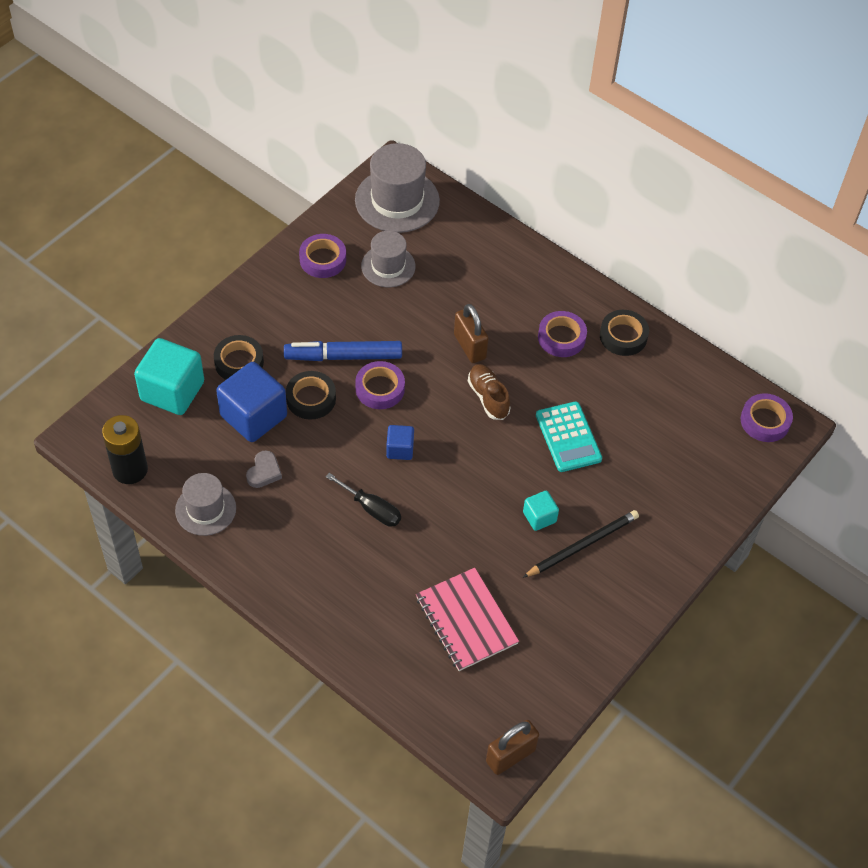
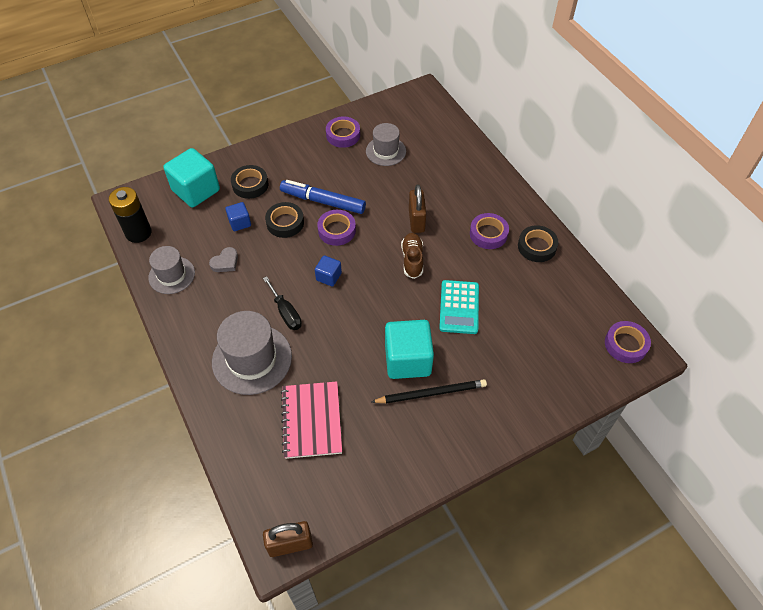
camera: 25 degrees right, 0 degrees up
blue cube [216,362,287,442] -> blue cube [225,202,251,231], size x0.51
grey hat [355,143,440,233] -> grey hat moved to [212,311,292,395]
turquoise cube [523,491,559,531] -> turquoise cube [385,320,434,379], size x1.98

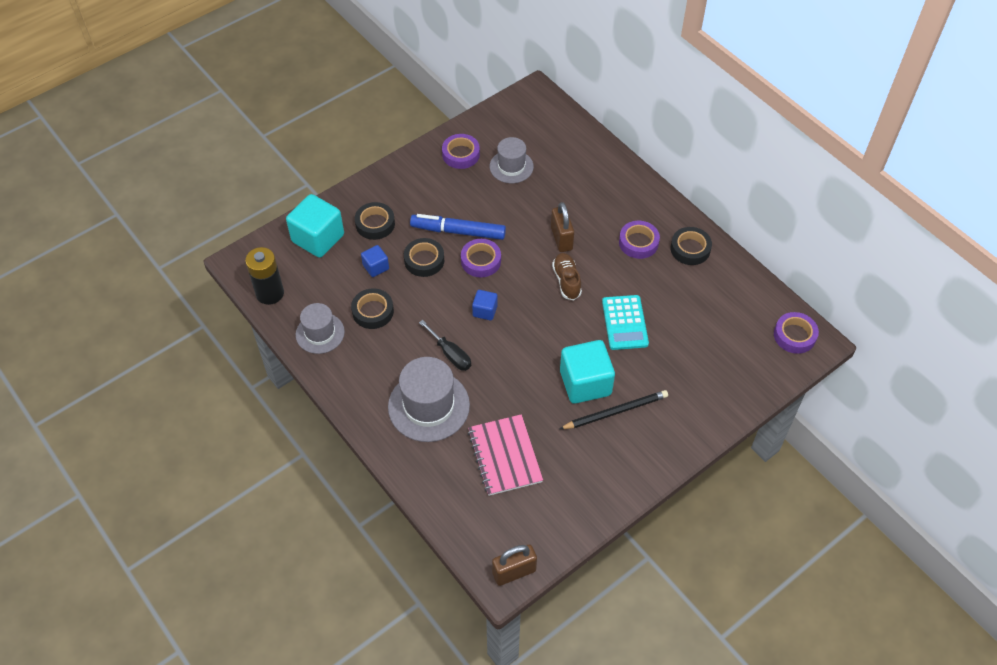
camera: 10 degrees left, 0 degrees up
grey heart [209,247,238,272] -> black tape [351,288,394,329]

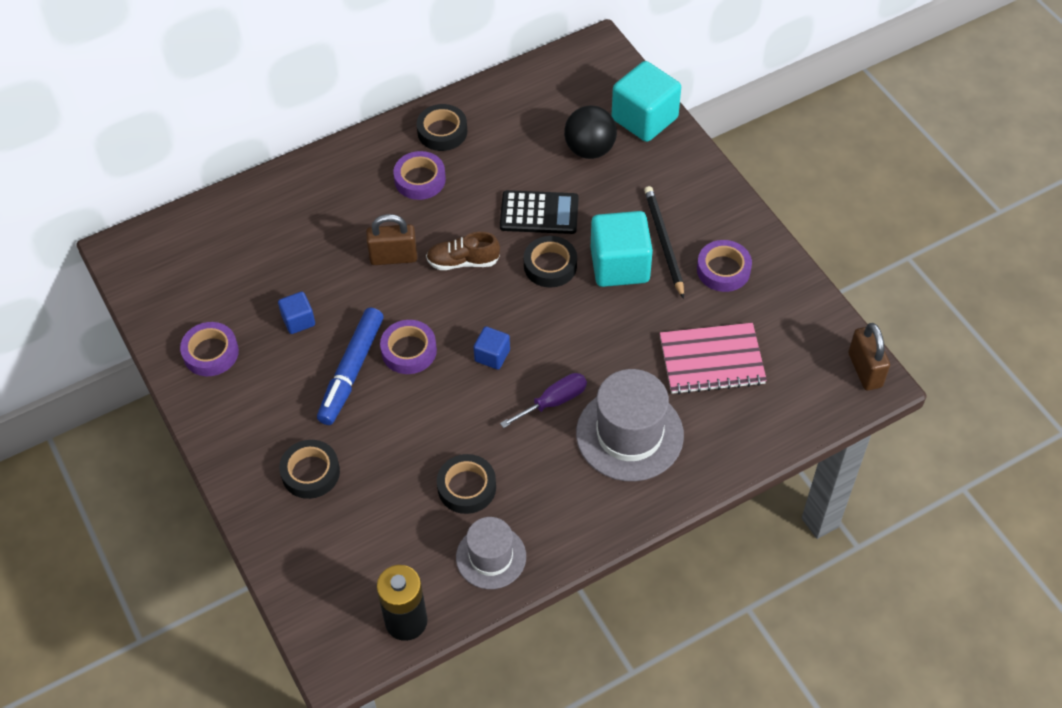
camera: 80 degrees left, 0 degrees up
turquoise cube [286,194,344,258] -> turquoise cube moved to [612,61,681,142]
blue cube [361,245,389,277] -> blue cube moved to [278,292,315,334]
black tape [404,238,444,277] -> black tape moved to [524,236,577,288]
black screwdriver [419,320,471,371] -> purple screwdriver [500,373,587,428]
grey hat [490,137,534,183] -> none
turquoise calculator [602,295,649,350] -> black calculator [500,190,579,234]
purple tape [774,312,819,354] -> purple tape moved to [697,240,752,292]
none -> black ball [564,105,617,159]

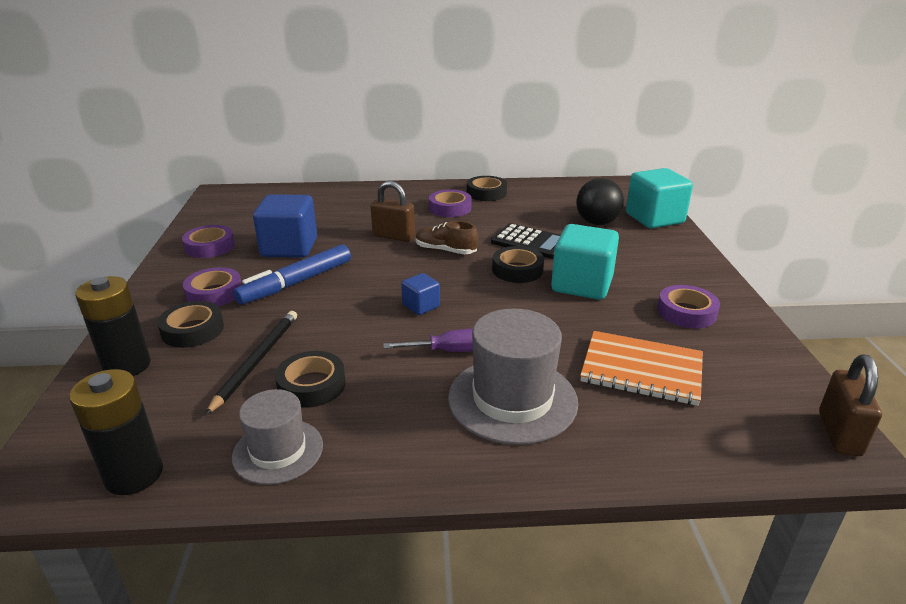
camera: 25 degrees right, 25 degrees down
blue cube [278,292,315,334] -> blue cube [253,194,317,258], size x1.98
purple tape [380,320,437,374] -> purple tape moved to [183,267,242,306]
black pencil [644,186,684,299] -> black pencil moved to [205,311,297,415]
pink notebook [660,323,767,394] -> orange notebook [580,331,703,406]
none -> black battery [75,276,151,376]

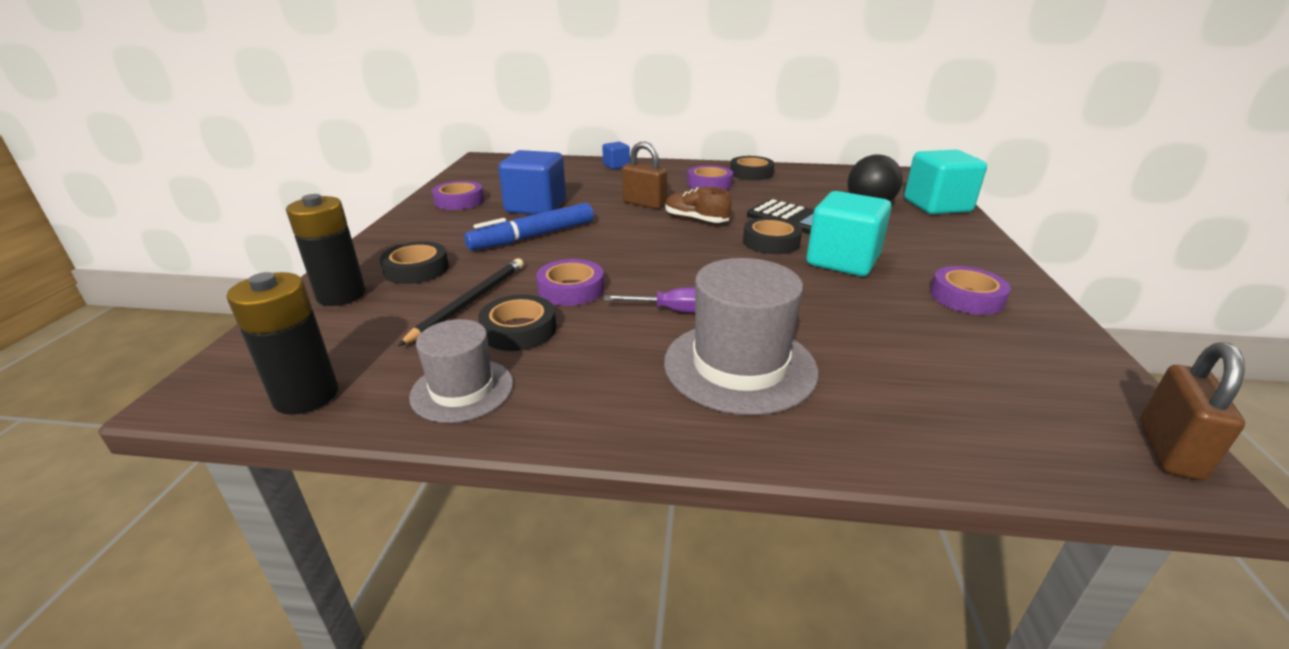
camera: 10 degrees right, 0 degrees up
purple tape [183,267,242,306] -> purple tape moved to [536,259,604,306]
blue cube [401,273,440,315] -> blue cube moved to [602,142,630,169]
orange notebook [580,331,703,406] -> none

